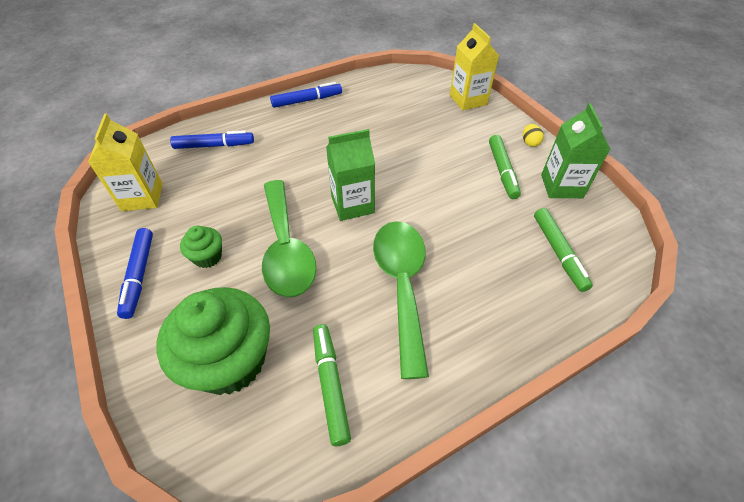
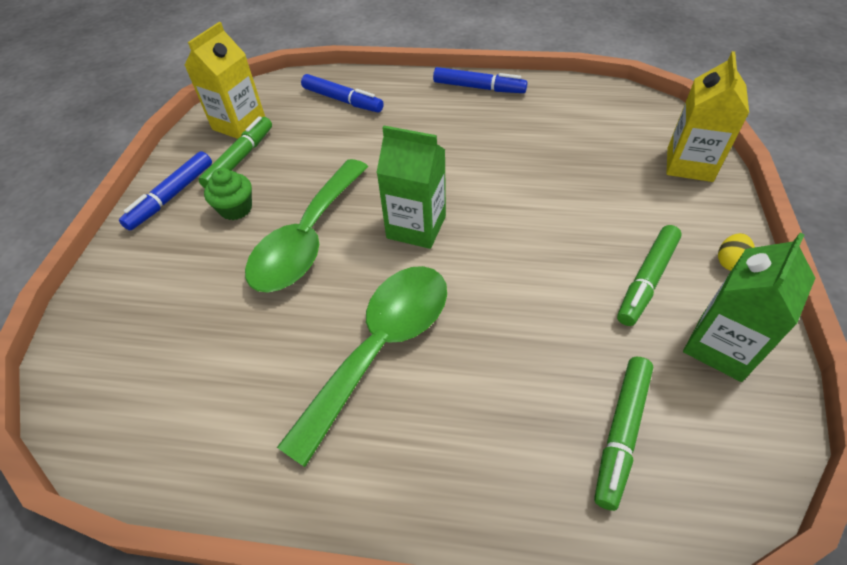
camera: 40 degrees right, 0 degrees up
green cupcake [156,287,270,395] -> none
green marker [313,324,351,446] -> green marker moved to [199,116,272,188]

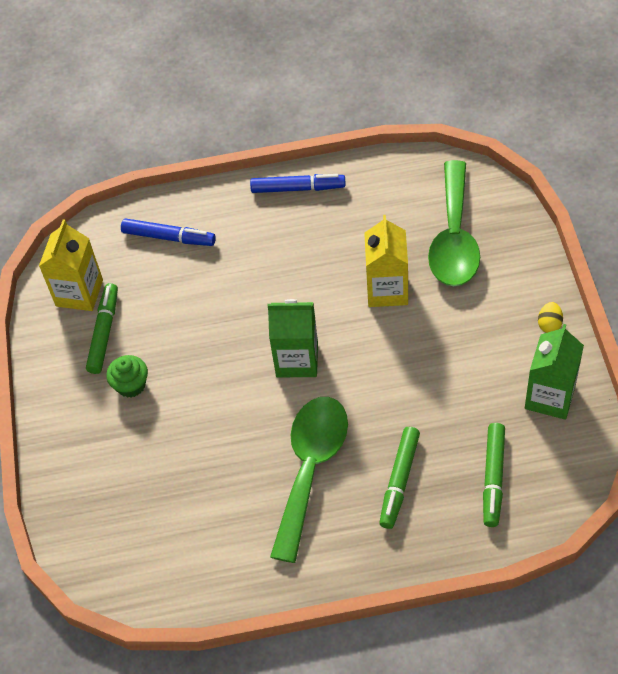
camera: 15 degrees left, 5 degrees up
blue marker [119,151,212,231] -> none
green spoon [245,159,368,293] -> green spoon moved to [428,160,480,286]
green marker [617,225,682,326] -> green marker moved to [379,427,420,529]
yellow carton [667,51,749,182] -> yellow carton moved to [364,215,408,307]

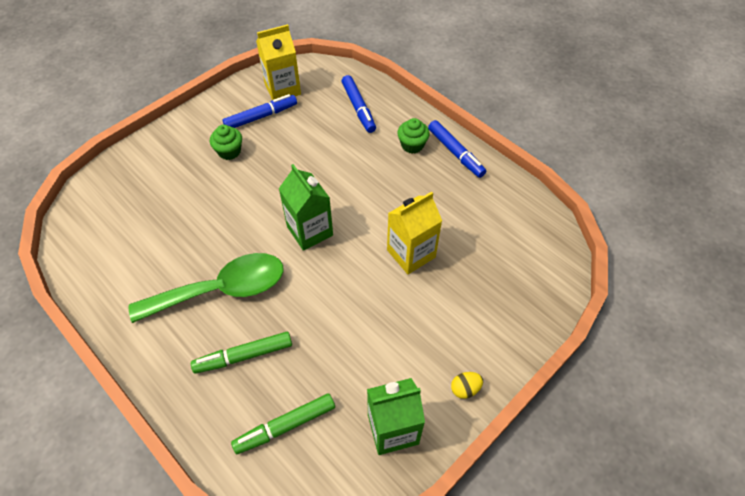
camera: 50 degrees right, 0 degrees up
green marker [86,283,118,374] -> blue marker [223,94,297,128]
green spoon [428,160,480,286] -> none
none -> green cupcake [397,118,430,153]

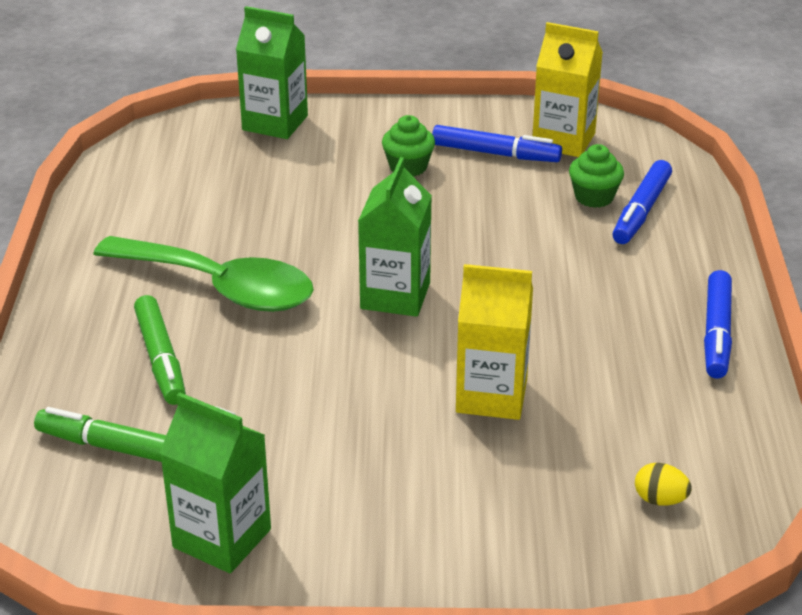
camera: 45 degrees right, 20 degrees down
green marker [191,332,292,374] -> green marker turned 135 degrees counterclockwise [134,295,186,405]
green cupcake [397,118,430,153] -> green cupcake moved to [569,144,624,208]
yellow egg [451,372,483,399] -> yellow egg moved to [635,463,692,506]
none -> green carton [236,6,308,139]

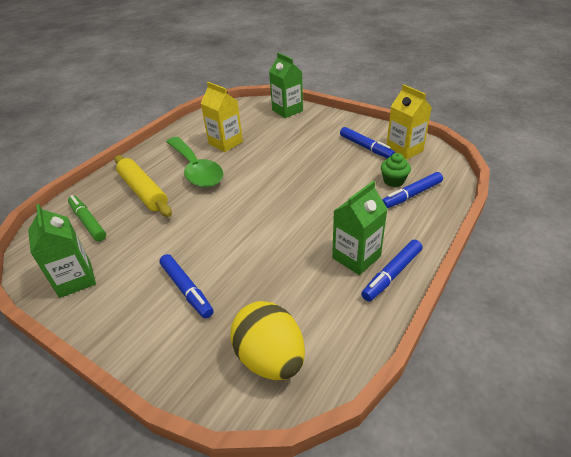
camera: 35 degrees right, 5 degrees up
green marker [134,295,186,405] -> yellow rolling pin [114,155,172,217]
green carton [358,157,432,317] -> green carton moved to [332,181,387,275]
green cupcake [382,115,435,176] -> none
yellow carton [456,264,533,420] -> yellow carton moved to [201,82,243,152]
yellow egg [635,463,692,506] -> yellow egg [231,301,305,380], size x2.50
none -> blue marker [159,254,213,318]

